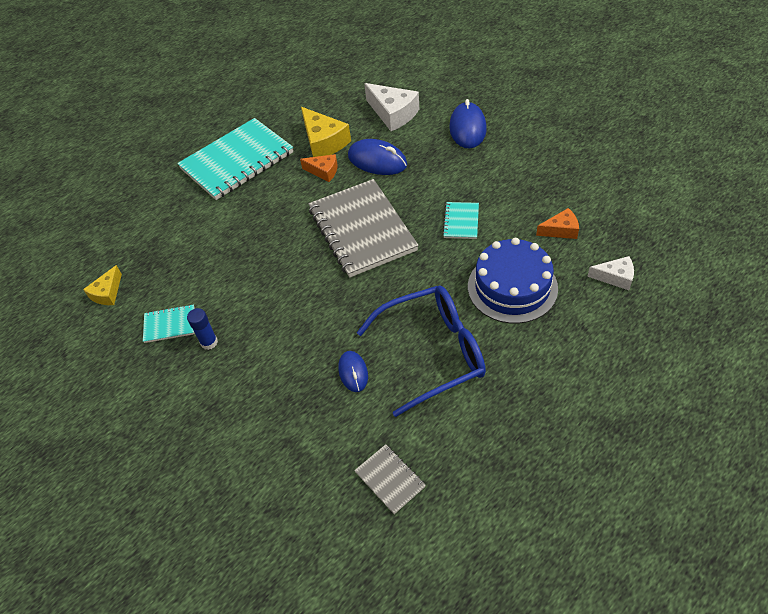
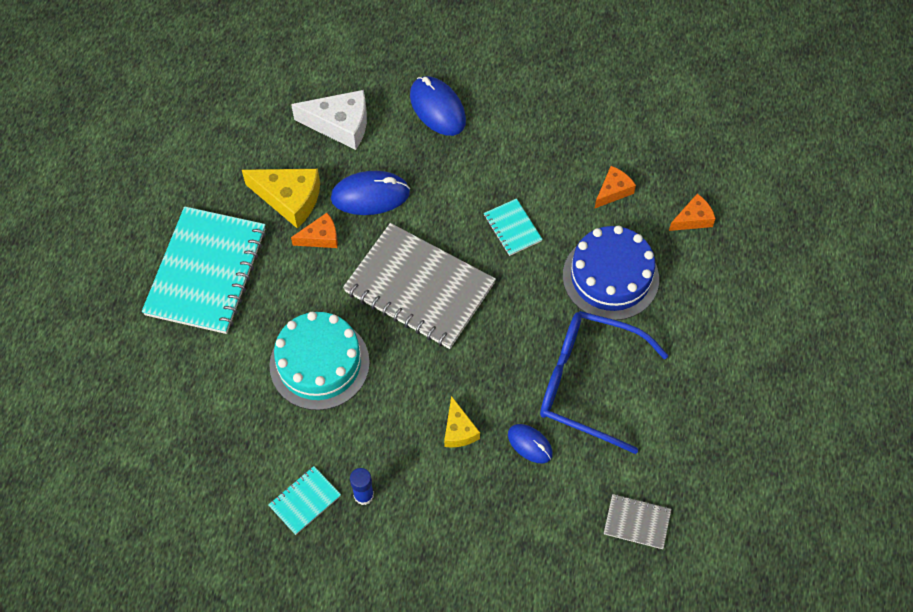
camera: 40 degrees left, 10 degrees up
yellow cheese [83,265,122,305] -> yellow cheese moved to [444,396,480,447]
blue glasses [357,286,486,417] -> blue glasses turned 105 degrees counterclockwise [540,311,668,454]
white cheese [587,256,634,290] -> orange cheese [669,194,716,231]
none -> turquoise cake [269,312,370,410]

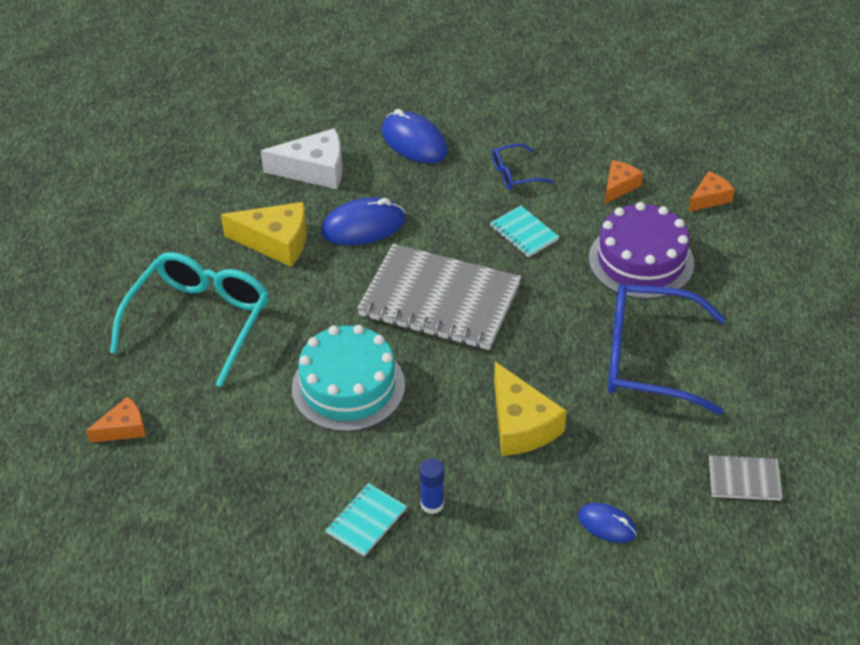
camera: 10 degrees left, 15 degrees down
turquoise notebook [142,206,266,334] -> turquoise glasses [110,252,269,388]
orange cheese [291,213,338,248] -> orange cheese moved to [86,396,146,443]
yellow cheese [444,396,480,447] -> yellow cheese [494,362,567,456], size x1.71
blue mouse [508,424,553,463] -> blue mouse moved to [578,503,637,543]
blue cake [563,226,659,320] -> purple cake [589,202,695,299]
none -> blue glasses [492,143,553,190]

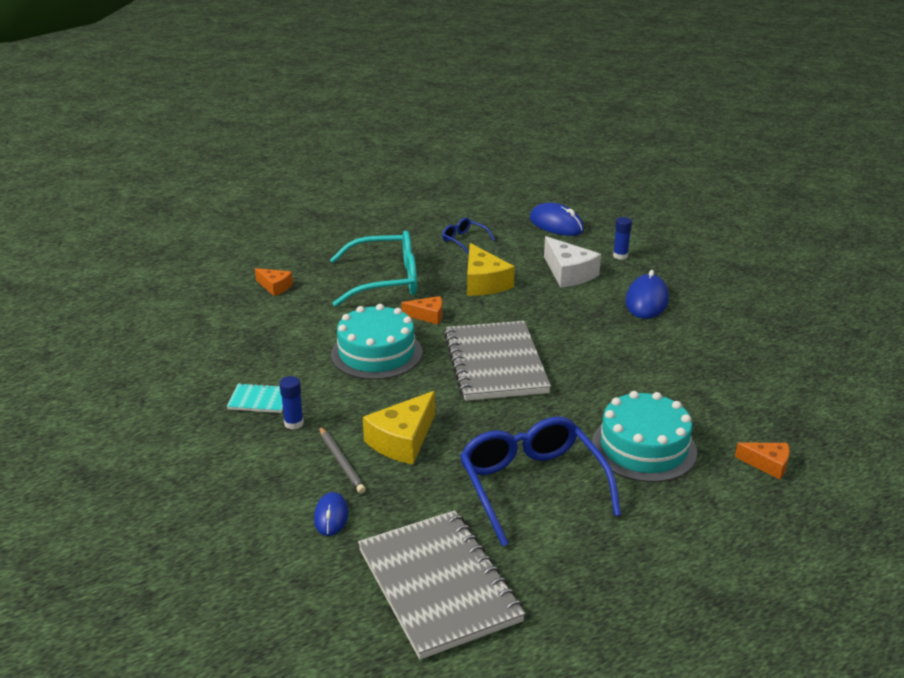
camera: 60 degrees right, 15 degrees down
blue mouse [321,197,406,245] -> blue mouse moved to [530,202,584,236]
turquoise notebook [490,206,559,257] -> none
blue glasses [492,143,553,190] -> blue glasses moved to [442,218,495,254]
purple cake [589,202,695,299] -> turquoise cake [592,391,697,482]
orange cheese [605,160,643,204] -> orange cheese moved to [401,296,442,325]
grey notebook [709,455,782,501] -> grey notebook [358,510,526,660], size x2.27
none -> grey pencil [319,426,366,494]
none -> blue glue stick [613,217,632,260]

